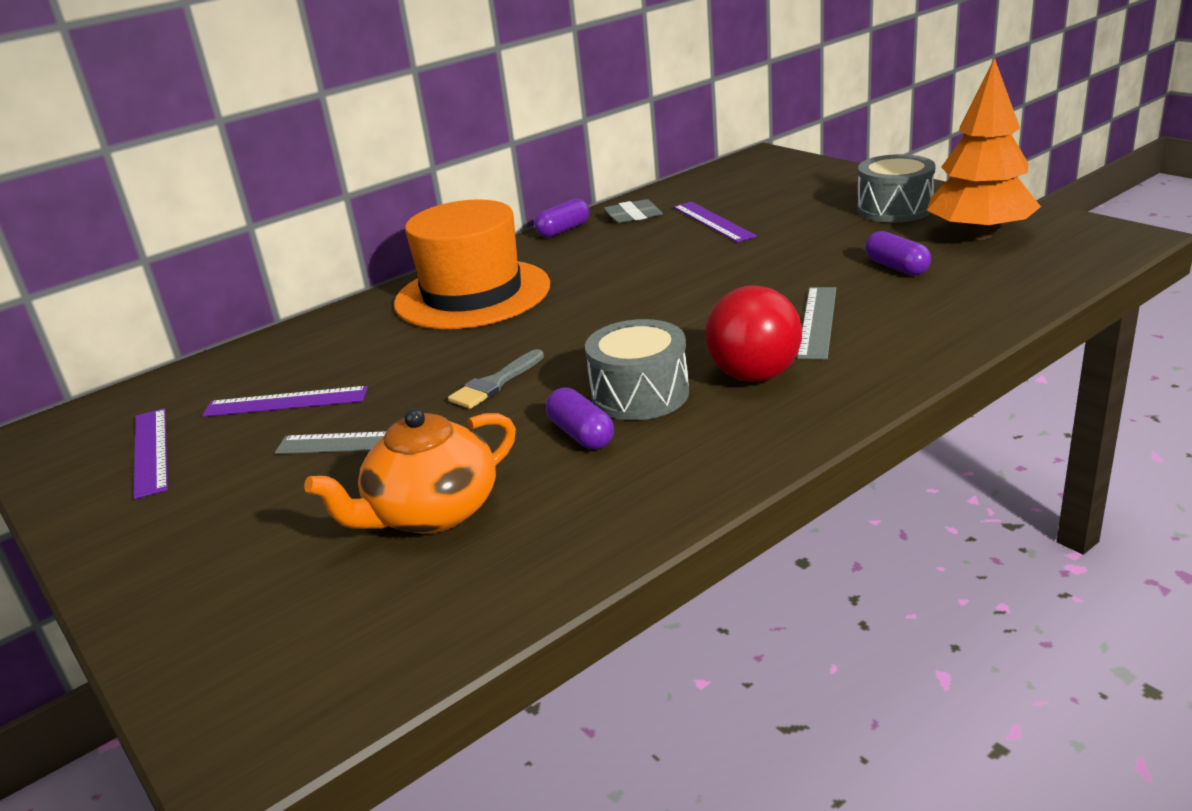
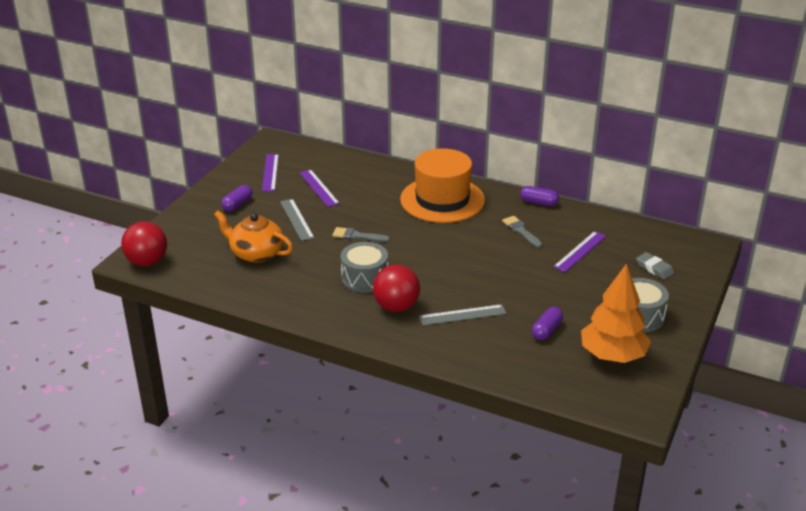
camera: 60 degrees right, 5 degrees up
purple ruler [133,408,168,499] -> purple ruler turned 45 degrees counterclockwise [262,154,279,191]
purple capsule [546,387,614,449] -> purple capsule moved to [221,185,253,211]
grey eraser [604,199,663,223] -> grey eraser moved to [636,252,674,280]
none -> red ball [121,221,167,266]
none -> grey brush [502,216,542,248]

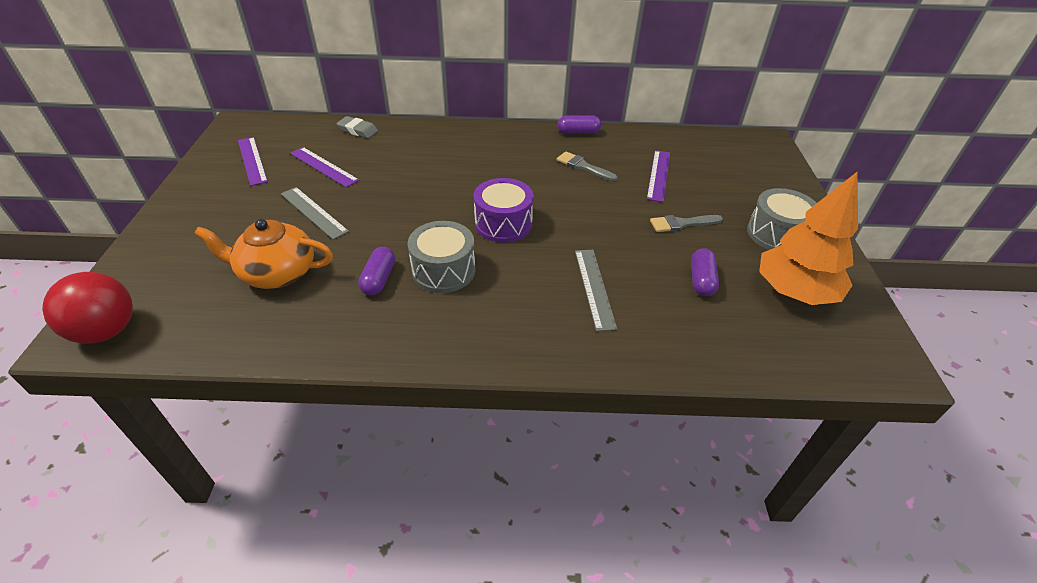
camera: 25 degrees left, 10 degrees up
purple capsule [221,185,253,211] -> purple capsule moved to [358,247,395,295]
grey brush [332,227,390,242] -> grey brush moved to [650,215,723,232]
red ball [373,265,420,312] -> none
orange hat [400,148,485,223] -> none
grey ruler [419,304,506,326] -> grey ruler turned 60 degrees counterclockwise [575,250,617,331]
grey eraser [636,252,674,280] -> grey eraser moved to [336,116,378,138]
none -> purple drum [474,178,534,243]

